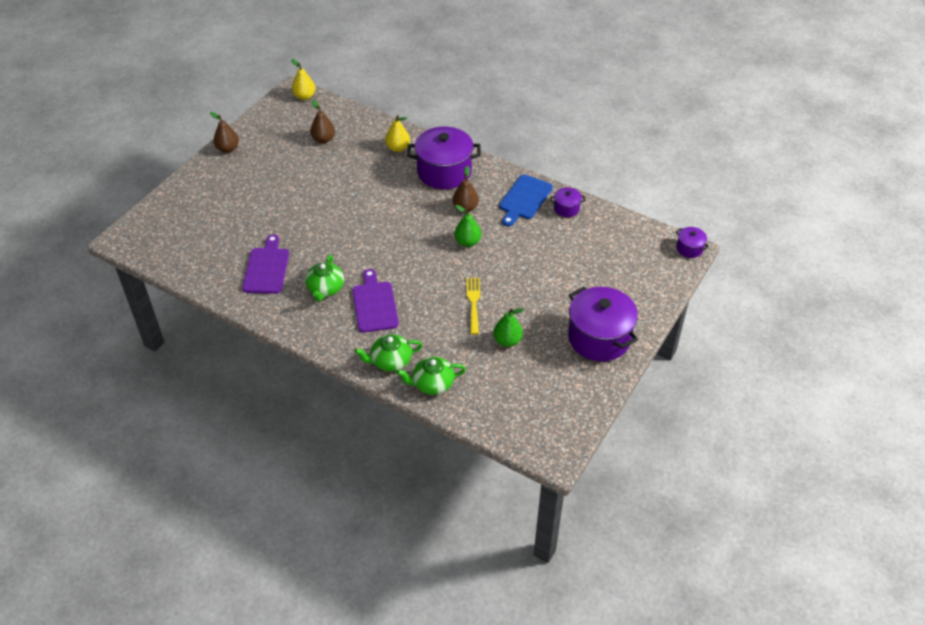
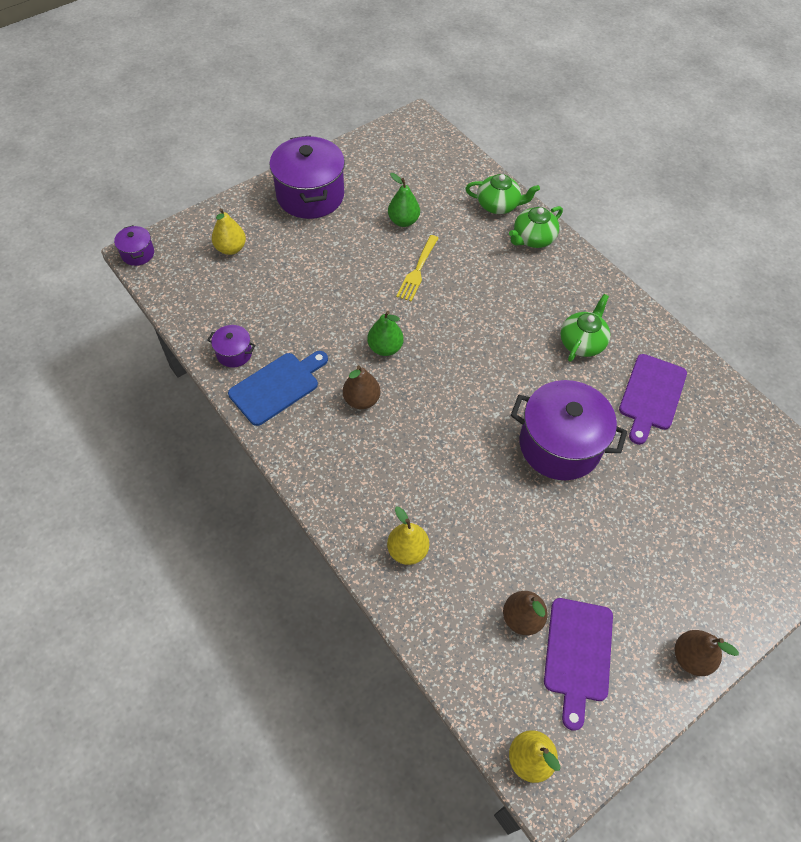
camera: 160 degrees left, 10 degrees up
purple cutting board [352,269,399,333] -> purple cutting board moved to [544,598,613,731]
green teapot [355,334,423,372] -> green teapot turned 135 degrees clockwise [509,206,563,248]
purple pot [407,126,481,189] -> purple pot moved to [511,380,627,480]
none -> yellow pear [212,208,246,255]

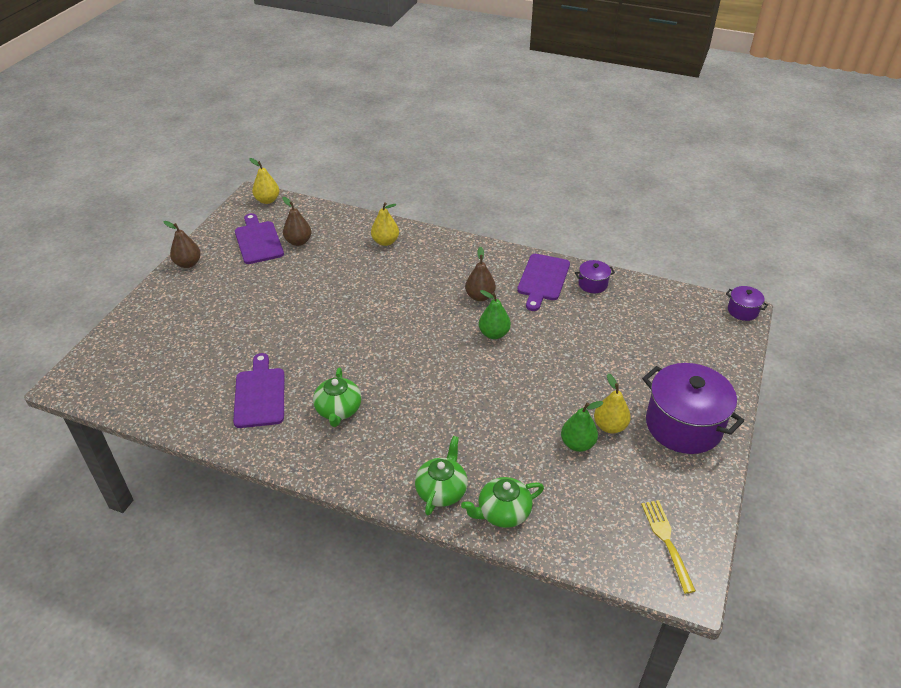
camera: 150 degrees right, 15 degrees down
yellow pear [212,208,246,255] -> yellow pear moved to [594,374,631,433]
blue cutting board [228,351,328,426] -> purple cutting board [517,254,570,311]
yellow fork [396,235,439,301] -> yellow fork moved to [641,500,696,594]
purple pot [511,380,627,480] -> none

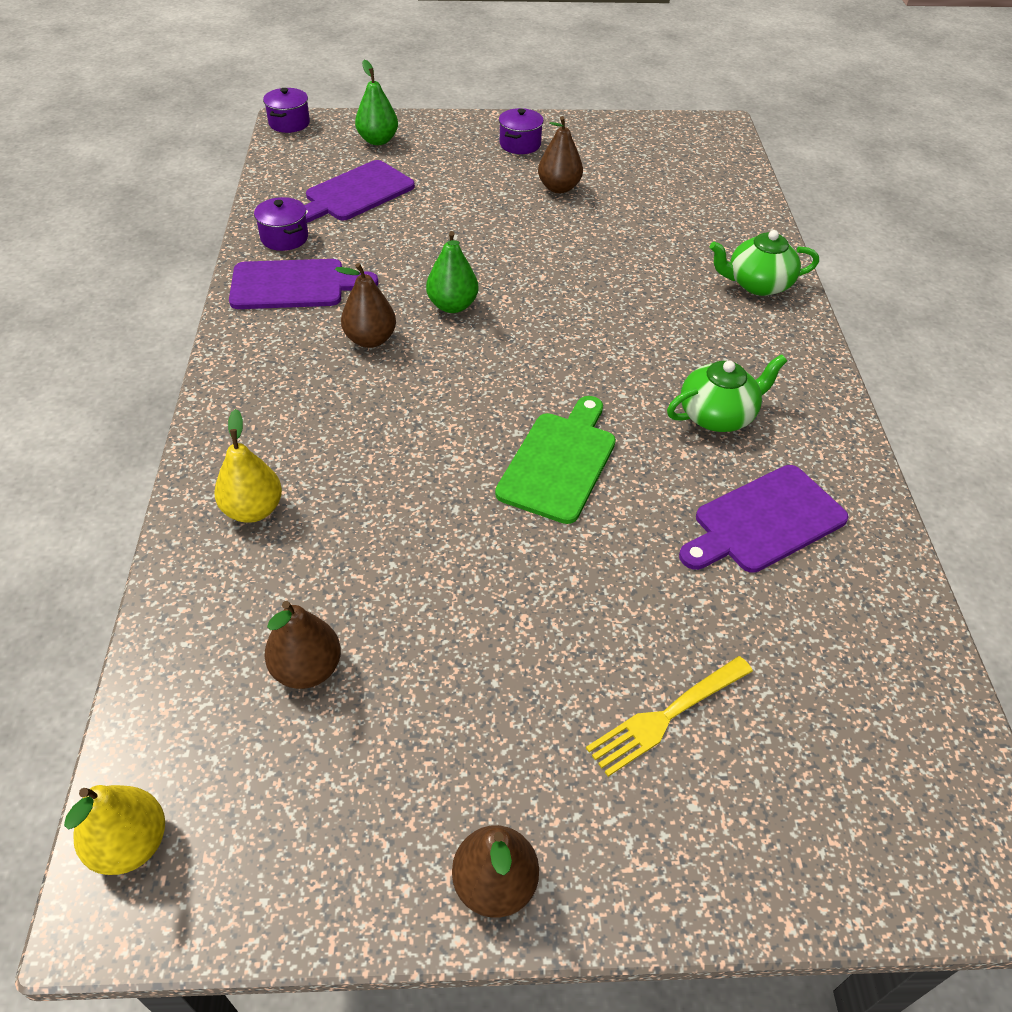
camera: 115 degrees left, 5 degrees up
purple cutting board [235,213,284,264] -> purple cutting board moved to [304,160,415,223]
green teapot [461,477,544,528] -> none
green pear [561,401,604,452] -> green pear moved to [355,60,398,145]
yellow pear [594,374,631,433] -> brown pear [538,116,583,193]
yellow fork [641,500,696,594] -> yellow fork moved to [586,656,753,777]
purple pot [642,363,744,454] -> purple pot [499,108,544,154], size x0.46
none -> green cutting board [495,396,616,524]

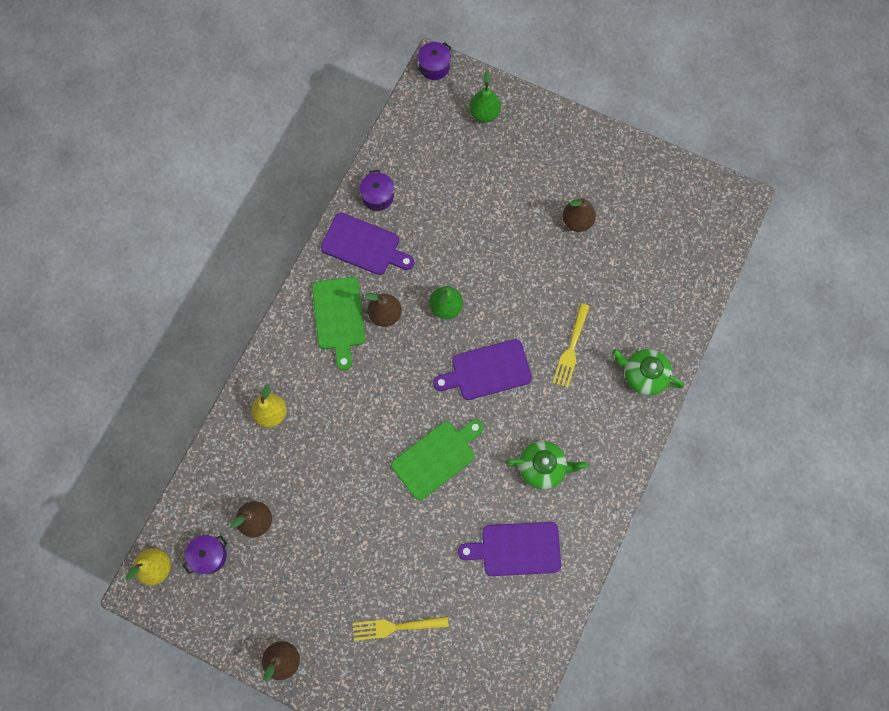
camera: 30 degrees right, 25 degrees up
purple cutting board [304,160,415,223] -> purple cutting board moved to [433,339,532,400]
purple pot [499,108,544,154] -> purple pot moved to [183,535,227,574]
none -> green cutting board [312,277,365,370]
none -> yellow fork [553,303,590,388]

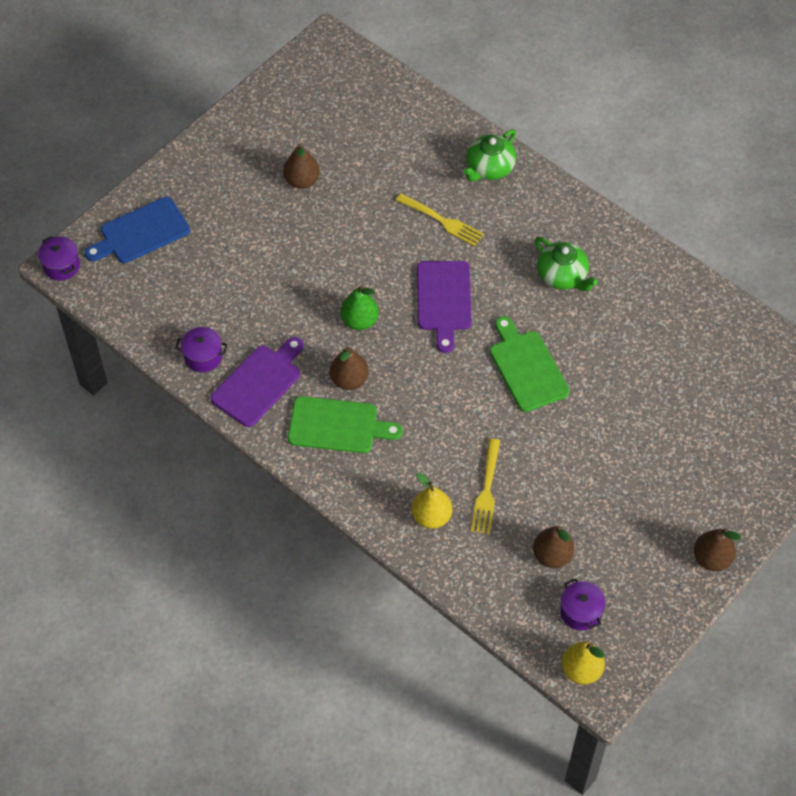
camera: 75 degrees left, 15 degrees down
yellow fork [353,616,449,641] -> yellow fork moved to [471,438,500,534]
purple cutting board [458,522,561,576] -> none
green pear [469,71,501,123] -> blue cutting board [84,197,190,263]
green teapot [505,441,588,489] -> green teapot turned 120 degrees clockwise [535,237,598,291]

